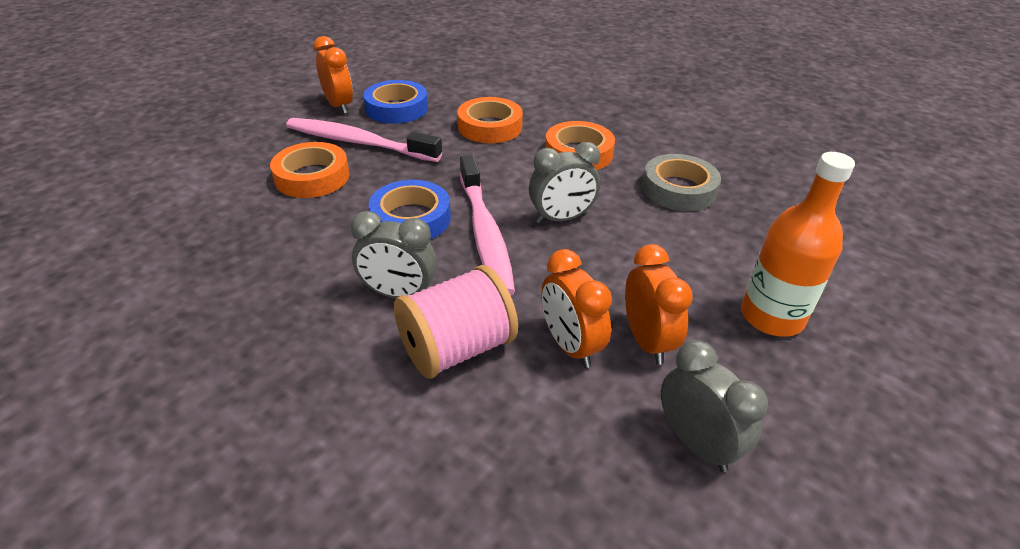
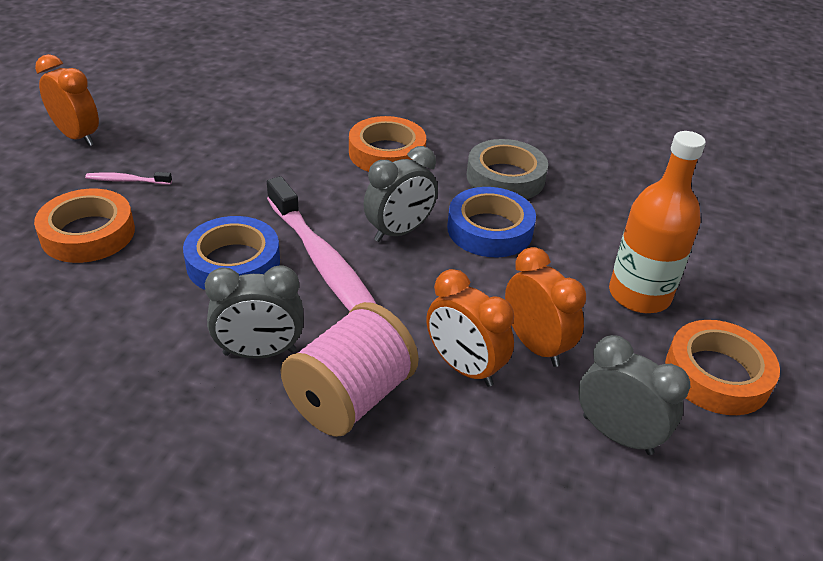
camera: 20 degrees left, 0 degrees up
pink toothbrush [286,118,442,162] -> pink toothbrush [85,172,172,185], size x0.41
blue tape [363,80,428,124] -> blue tape moved to [447,187,536,257]
orange tape [457,97,523,143] -> orange tape moved to [665,320,780,415]

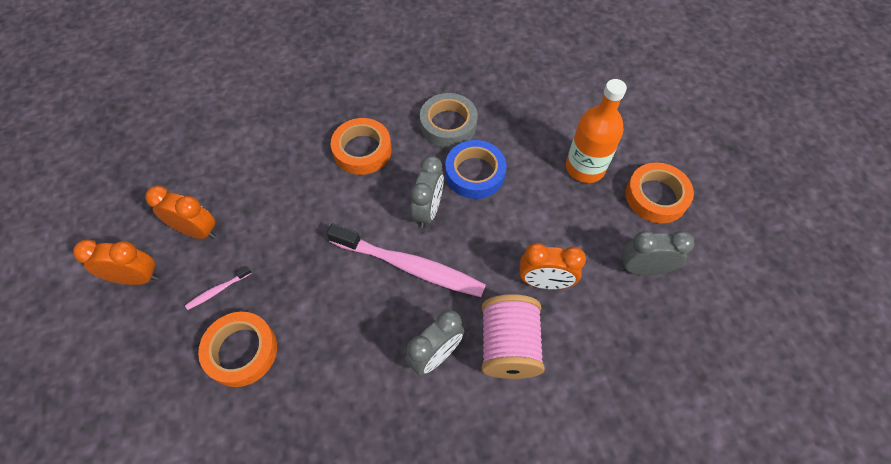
camera: 35 degrees left, 20 degrees up
blue tape [183,216,280,290] -> none
orange clock [505,247,586,367] -> orange clock moved to [145,186,216,239]

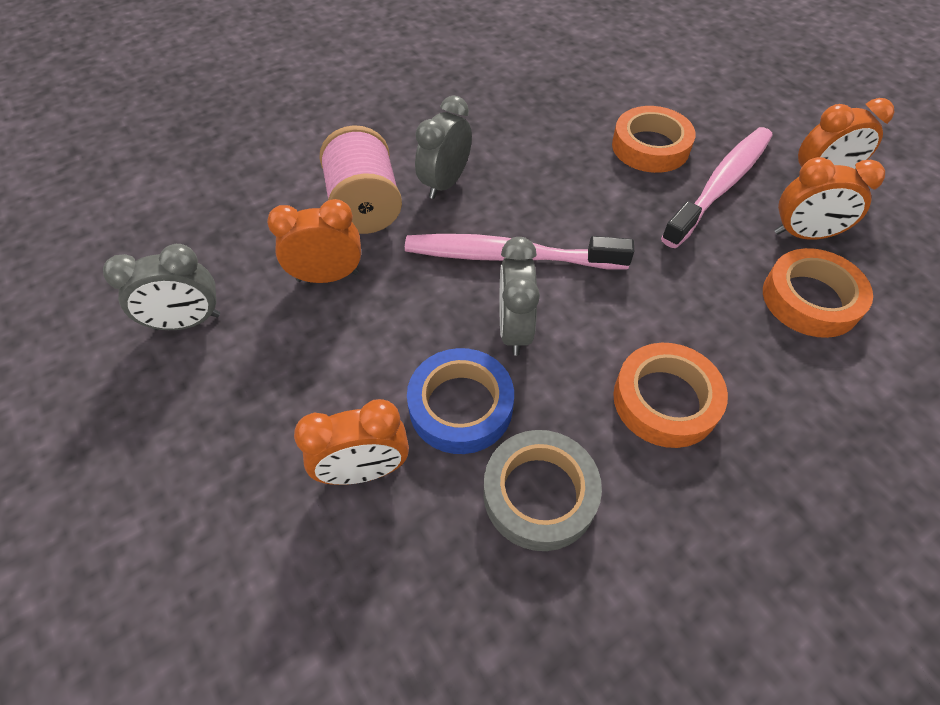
camera: 165 degrees right, 5 degrees down
pink toothbrush [185,266,252,310] -> pink toothbrush [661,127,773,248], size x2.44
orange bottle [566,79,627,183] -> none
orange tape [626,162,694,223] -> orange tape moved to [763,248,873,338]
none -> orange clock [294,399,409,485]

